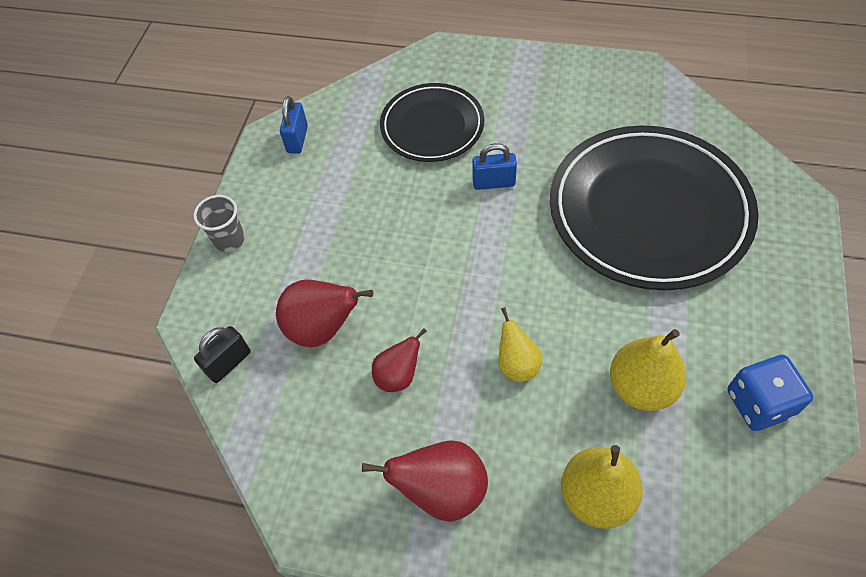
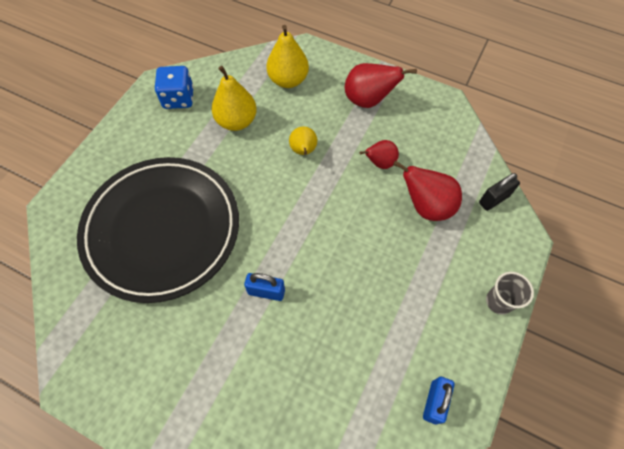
camera: 170 degrees left, 5 degrees up
black plate [380,83,484,162] -> none

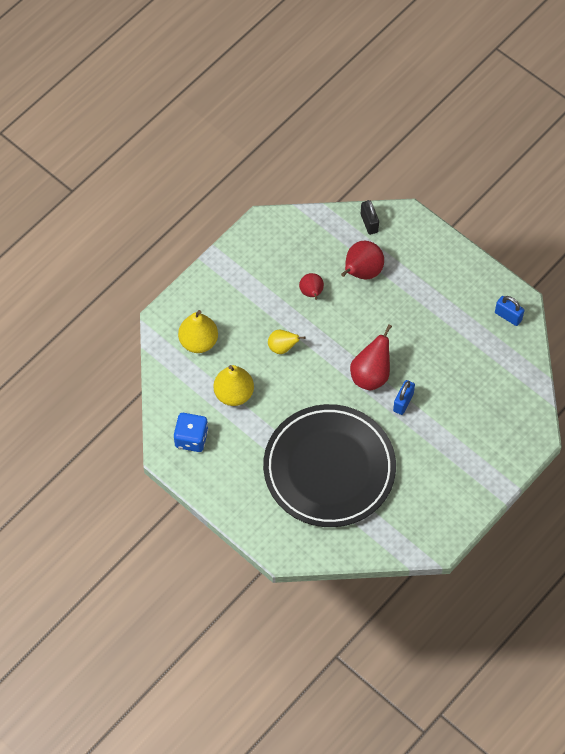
camera: 75 degrees left, 0 degrees up
red pear [345,63,417,108] -> red pear moved to [350,324,392,390]
grey cup [486,272,534,315] -> none

